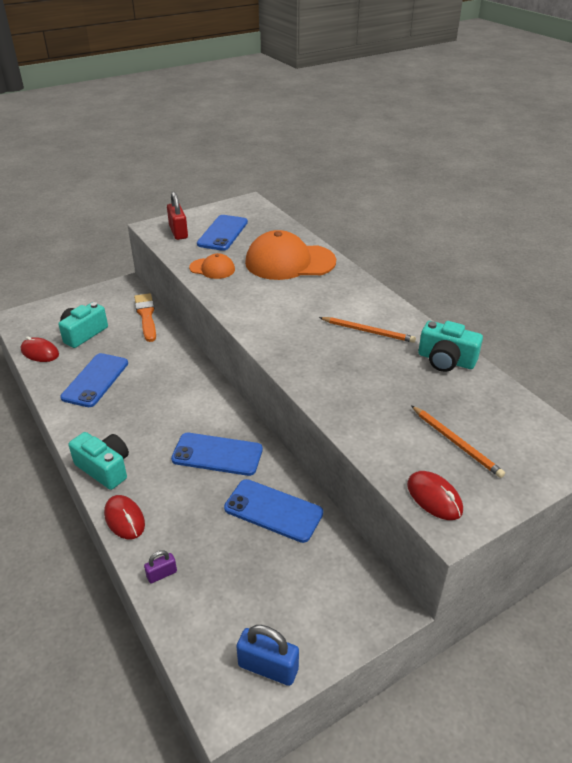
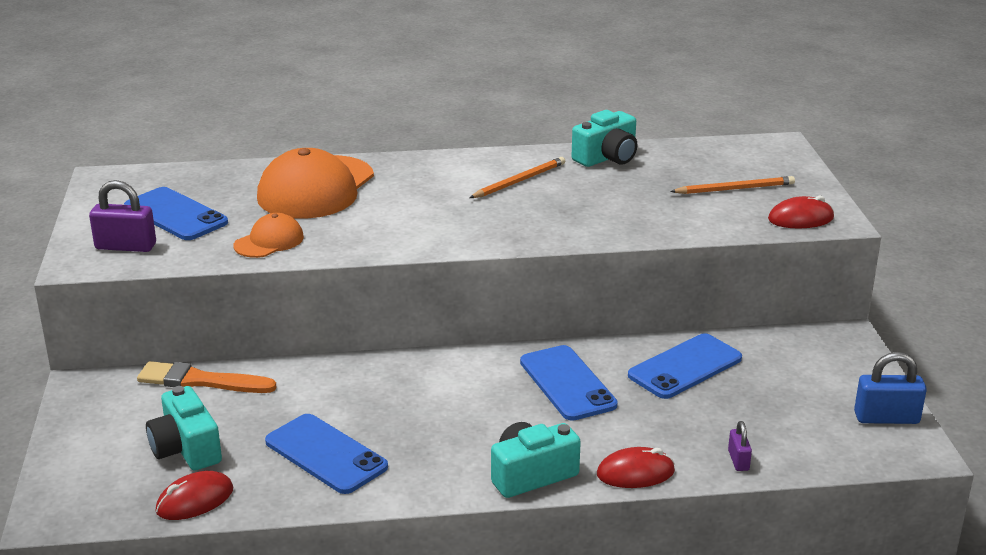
camera: 65 degrees left, 10 degrees down
red padlock [167,192,188,240] -> purple padlock [89,180,156,252]
blue phone [171,433,263,476] -> blue phone turned 60 degrees counterclockwise [520,345,618,421]
blue padlock [236,625,299,686] -> blue padlock turned 45 degrees clockwise [854,352,927,424]

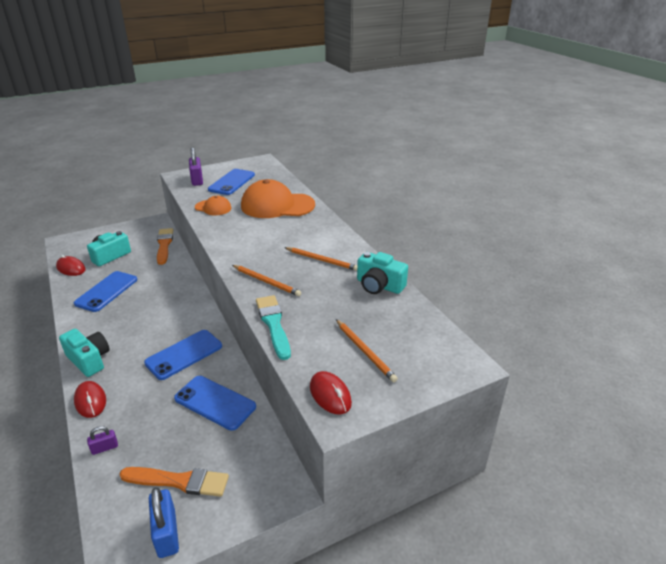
camera: 70 degrees right, 5 degrees up
none -> orange brush [120,467,229,497]
none -> orange pencil [232,265,301,296]
none -> turquoise brush [256,295,291,360]

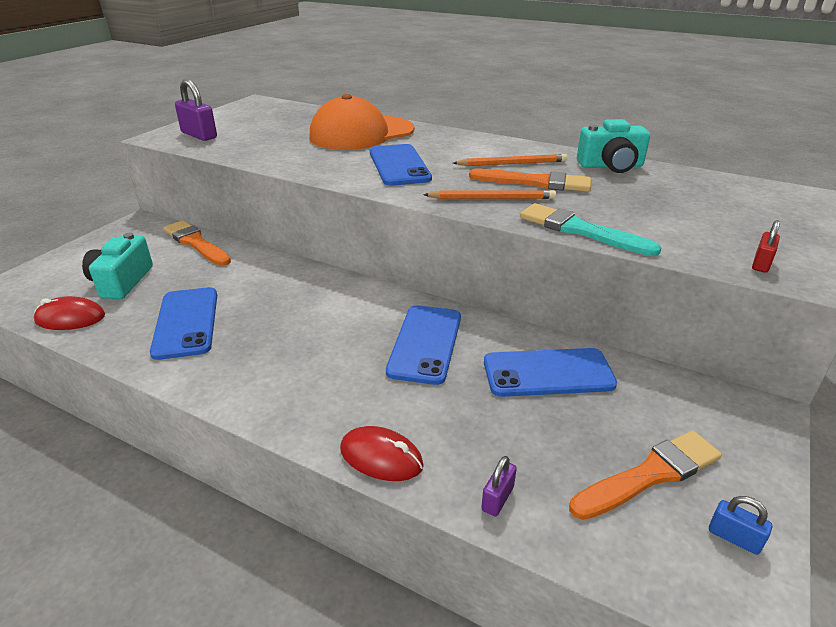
camera: 35 degrees left, 0 degrees up
turquoise camera [59,329,110,377] -> none
blue padlock [149,487,179,558] -> blue padlock [709,496,772,555], size x0.56
orange cap [195,196,231,215] -> none
blue phone [208,169,255,195] -> blue phone moved to [370,144,432,186]
red mouse [310,371,352,415] -> red padlock [752,220,780,273]
orange pencil [336,319,398,382] -> none
none -> orange brush [469,169,591,192]

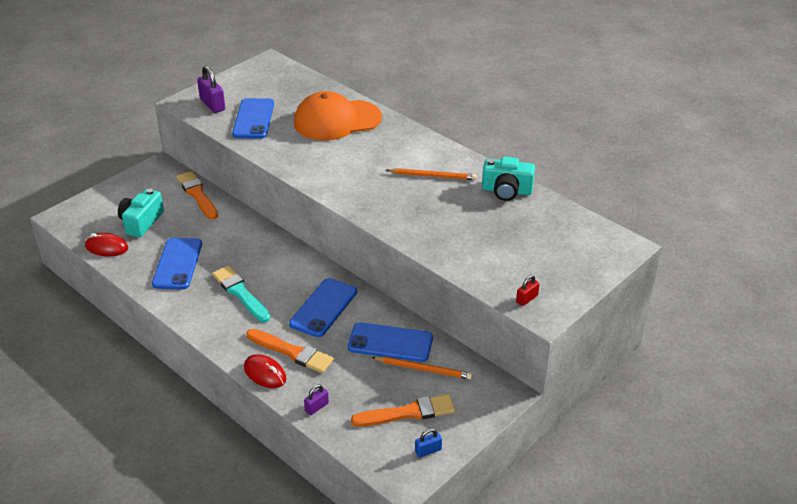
camera: 15 degrees right, 5 degrees up
blue phone [370,144,432,186] -> blue phone moved to [232,98,274,139]
orange pencil [423,190,556,199] -> orange pencil moved to [372,357,472,379]
orange brush [469,169,591,192] -> orange brush moved to [246,329,334,373]
turquoise brush [520,203,661,256] -> turquoise brush moved to [212,266,270,322]
blue padlock [709,496,772,555] -> blue padlock turned 75 degrees counterclockwise [415,428,442,458]

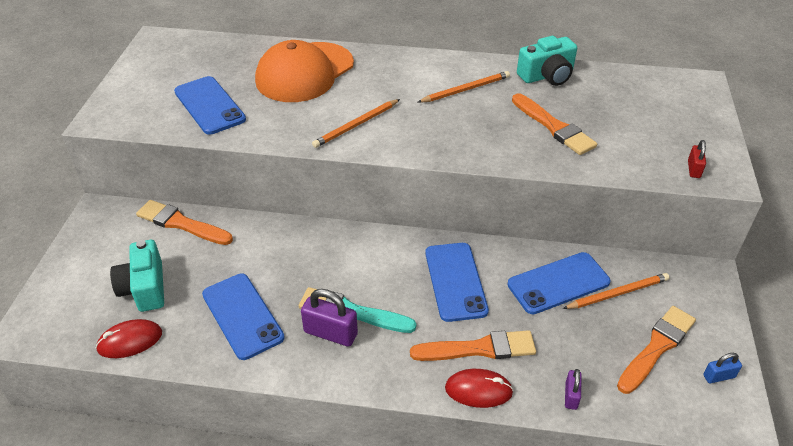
camera: 35 degrees left, 5 degrees up
purple padlock [197,66,225,113] -> purple padlock moved to [301,289,358,347]
blue padlock [415,428,442,458] -> blue padlock turned 45 degrees clockwise [703,353,742,383]
none -> orange pencil [312,99,400,148]
none -> orange brush [512,93,597,155]

